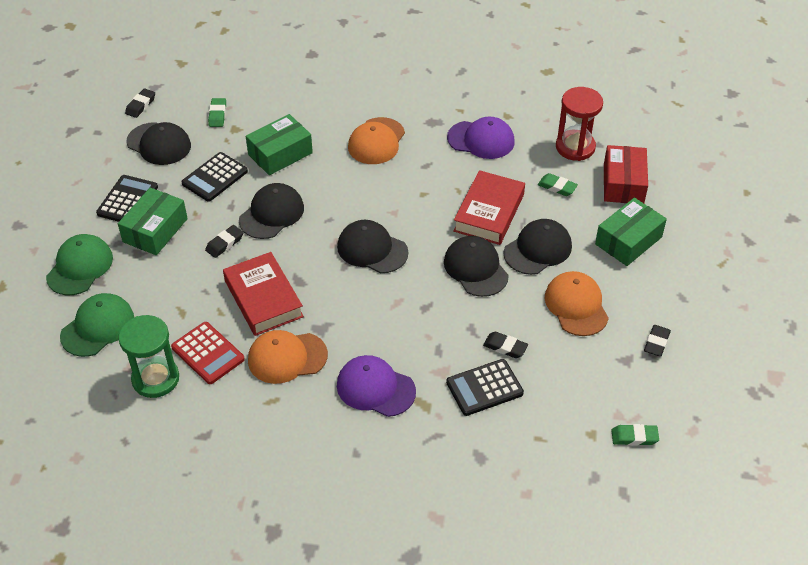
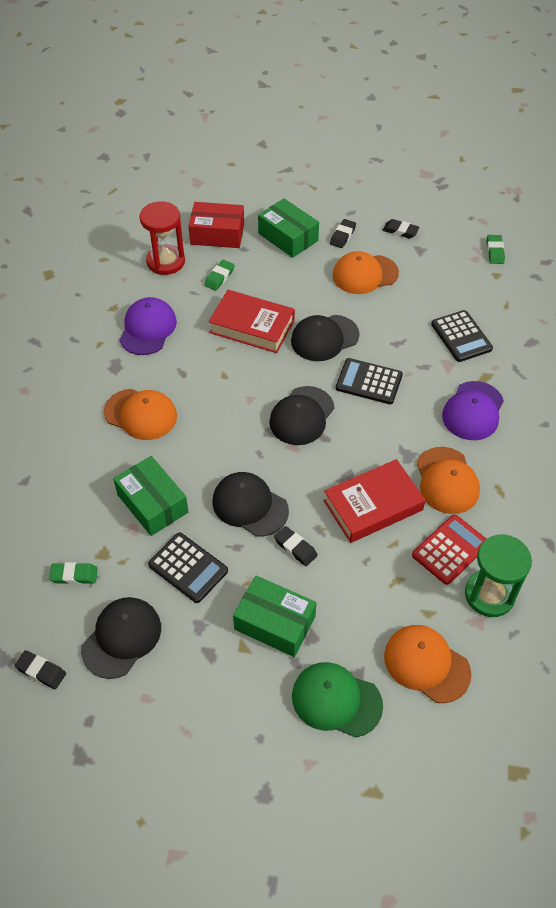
camera: 90 degrees left, 5 degrees up
green cap [60,293,134,357] -> orange cap [384,625,471,703]
black calculator [96,175,158,222] -> black calculator moved to [336,358,403,404]
black eraser [483,332,528,358] -> black eraser moved to [330,219,356,248]
black cap [503,219,572,275] -> none

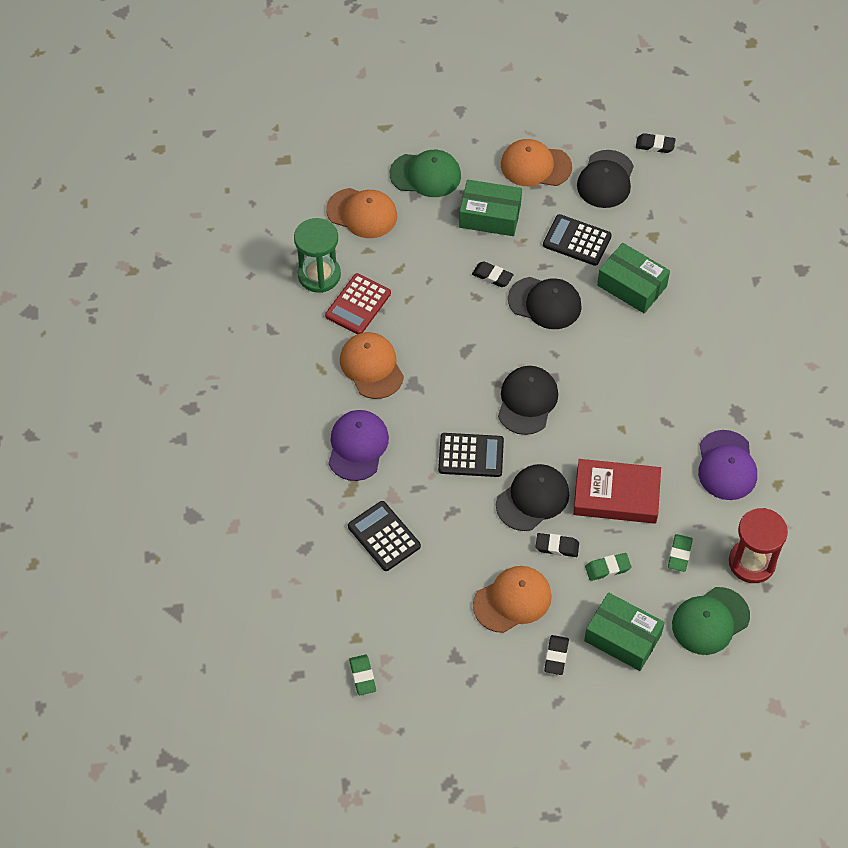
camera: 165 degrees right, 5 degrees up
green eraser [49,562,98,584] -> green eraser moved to [585,553,631,581]
orange cap [104,389,177,440] -> orange cap moved to [501,139,572,186]
red box [189,202,244,248] -> green cap [672,587,750,655]
red book [324,459,426,543] -> none
black eraser [383,219,419,238] -> black eraser moved to [536,533,579,557]

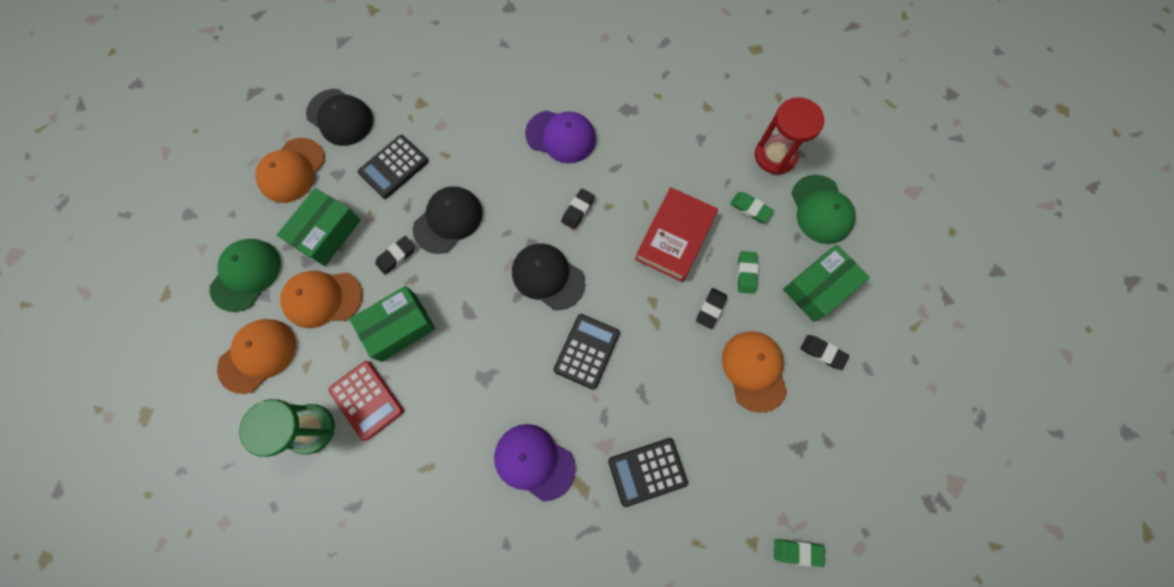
camera: 70 degrees left, 15 degrees up
orange cap [340,332,404,399] -> orange cap moved to [280,271,362,328]
black cap [496,464,569,531] -> none
green box [597,243,670,313] -> green box moved to [349,286,436,362]
black eraser [636,133,676,153] -> black eraser moved to [561,188,595,229]
purple cap [698,430,757,500] -> purple cap moved to [525,111,596,163]

